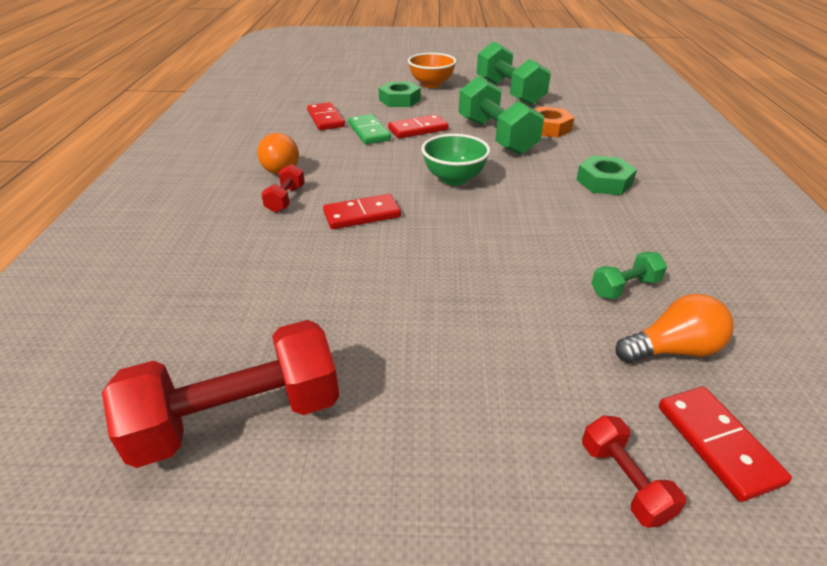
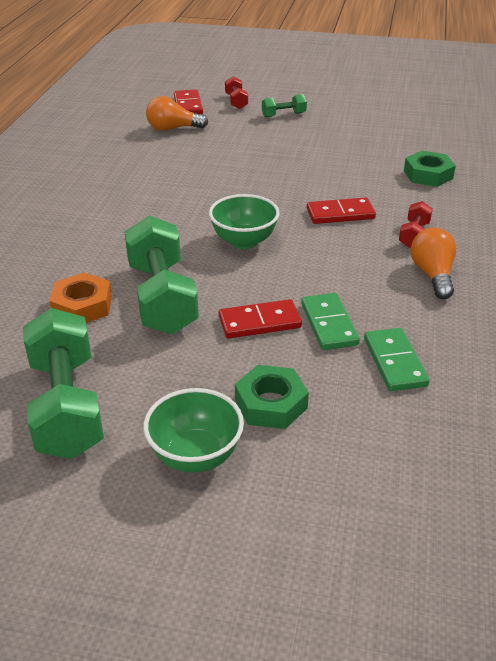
camera: 170 degrees left, 0 degrees up
red dumbbell [102,320,339,468] -> none
red domino [307,102,345,130] -> green domino [364,328,430,391]
orange bowl [408,53,456,88] -> green bowl [143,388,244,473]
green nut [576,156,637,195] -> green nut moved to [404,151,456,187]
green dumbbell [591,252,667,299] -> green dumbbell moved to [262,94,307,117]

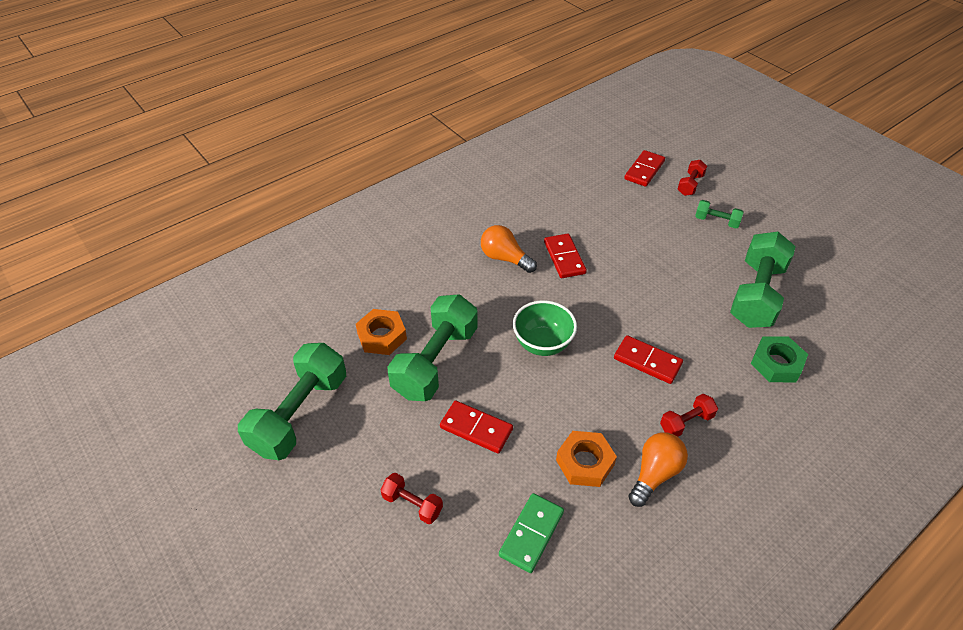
camera: 40 degrees right, 10 degrees up
green bowl [143,388,244,473] -> none
orange light bulb [146,96,208,131] -> orange light bulb moved to [481,225,537,273]
green nut [235,365,309,429] -> red dumbbell [380,473,443,524]
green domino [301,293,360,350] -> none
none -> red domino [544,234,587,278]
none -> orange nut [556,431,617,487]
none -> green dumbbell [730,232,796,328]

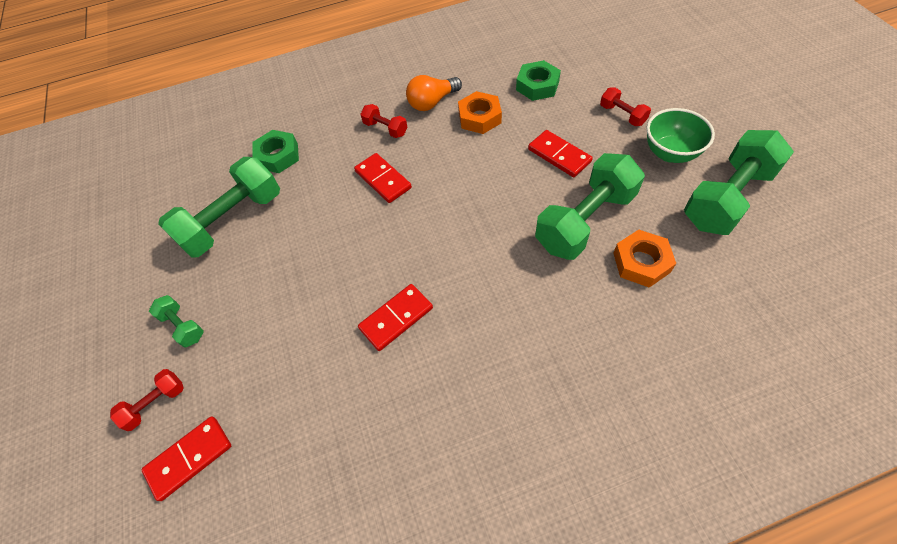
camera: 155 degrees left, 10 degrees up
orange light bulb [481,225,537,273] -> none
green domino [499,493,564,573] -> green nut [516,60,561,101]
green bowl [513,300,577,356] -> green bowl moved to [646,108,715,163]
red domino [544,234,587,278] -> red domino turned 45 degrees clockwise [358,284,433,351]
red dumbbell [660,394,718,437] -> red dumbbell turned 45 degrees clockwise [360,104,408,138]

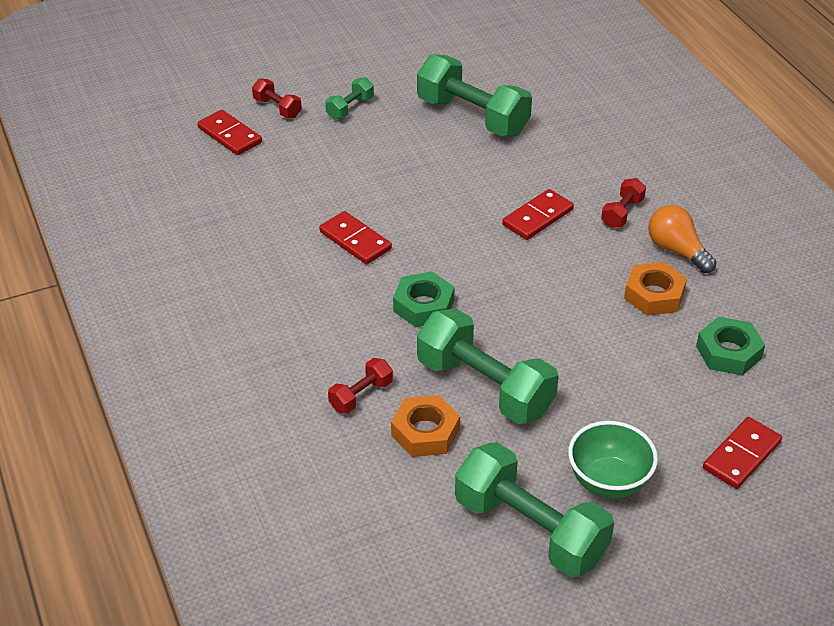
camera: 80 degrees right, 15 degrees down
green nut [253,130,299,173] -> green nut moved to [393,272,454,327]
red domino [528,130,593,177] -> red domino moved to [703,417,782,489]
red dumbbell [600,87,651,126] -> red dumbbell moved to [328,358,393,414]

